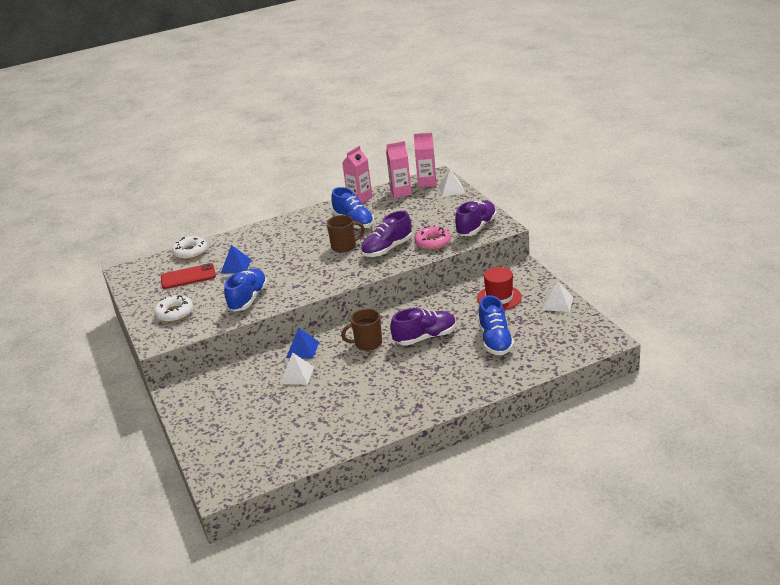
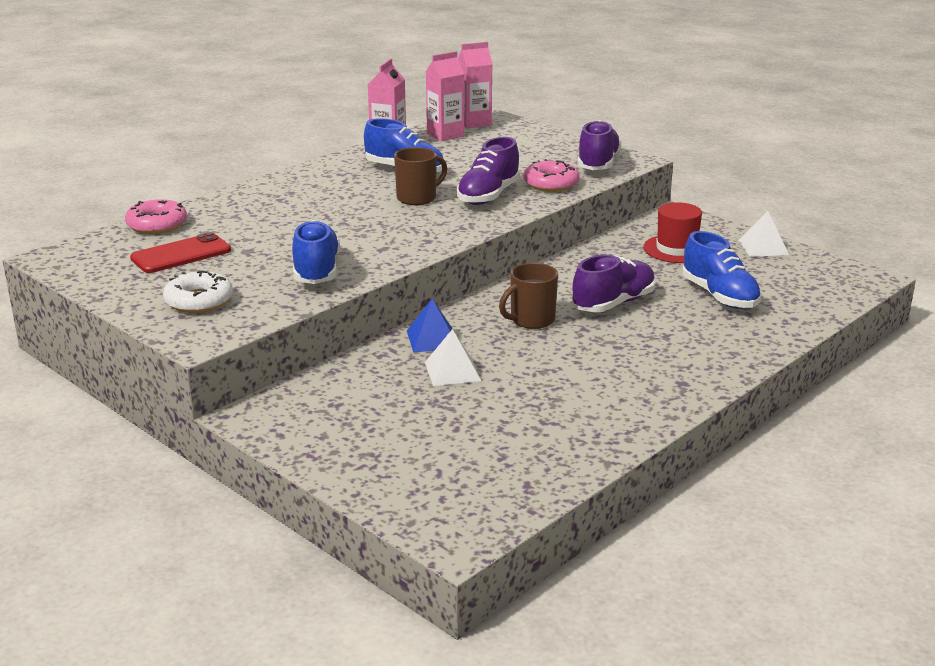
camera: 25 degrees left, 5 degrees down
white donut [172,236,207,260] -> pink donut [125,199,187,234]
blue pyramid [221,245,252,273] -> none
white pyramid [439,169,465,197] -> none

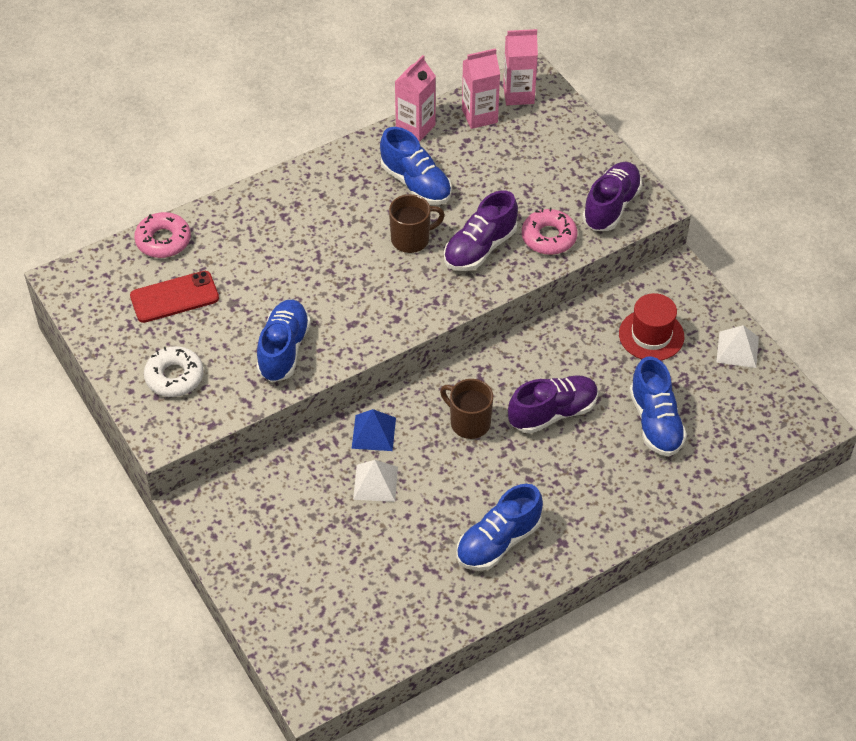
camera: 15 degrees right, 25 degrees up
brown mug [499,263,558,329] -> brown mug turned 60 degrees clockwise [440,379,494,439]
none -> blue shoe [456,484,543,571]

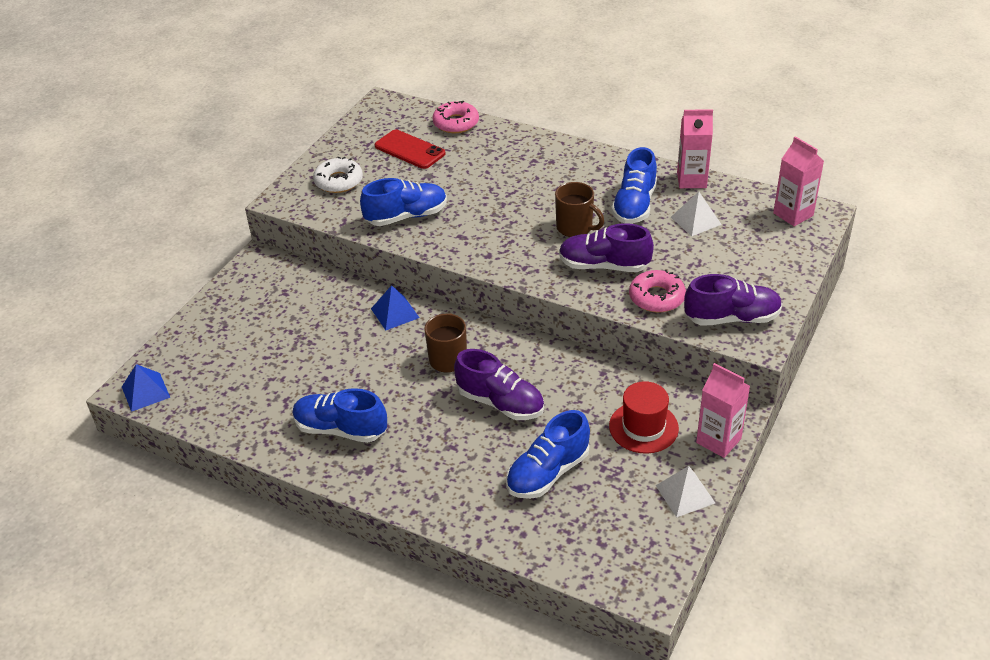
camera: 60 degrees right, 10 degrees down
white pyramid [353,460,398,502] -> white pyramid moved to [671,192,722,236]
pink carton [462,48,500,129] -> pink carton moved to [696,363,750,458]
none -> blue pyramid [122,364,170,412]

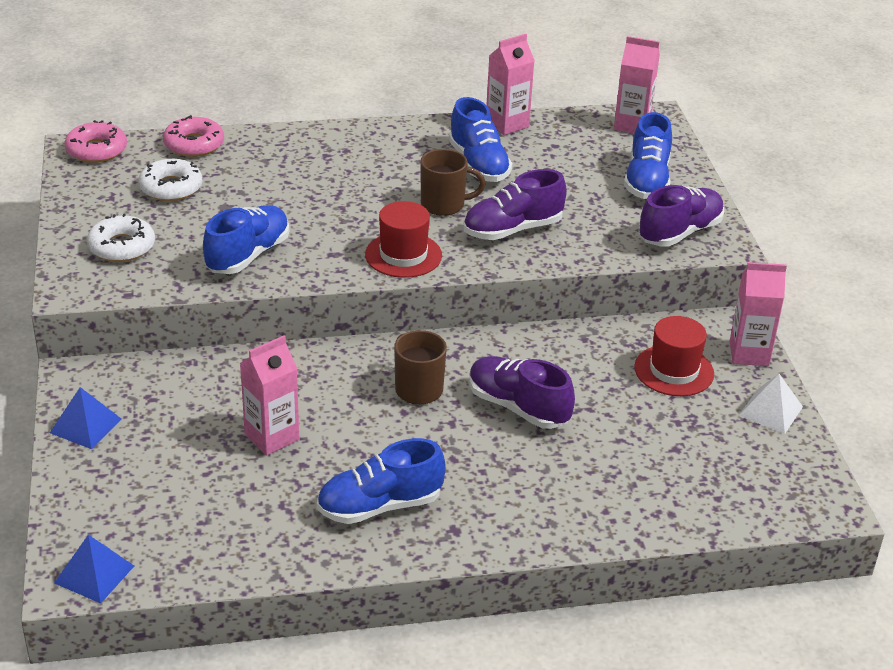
camera: 40 degrees left, 5 degrees down
blue pyramid [371,285,420,330] -> blue pyramid moved to [50,387,122,449]
red phone [375,130,446,169] -> white donut [138,159,202,201]
purple shoe [454,349,544,420] -> purple shoe turned 135 degrees counterclockwise [469,356,575,429]
blue shoe [506,410,590,499] -> blue shoe moved to [624,112,672,199]
pink donut [629,270,686,313] -> pink donut moved to [65,120,127,163]
white pyramid [671,192,722,236] -> none
none -> pink carton [240,335,299,456]
none -> red hat [365,201,442,278]

